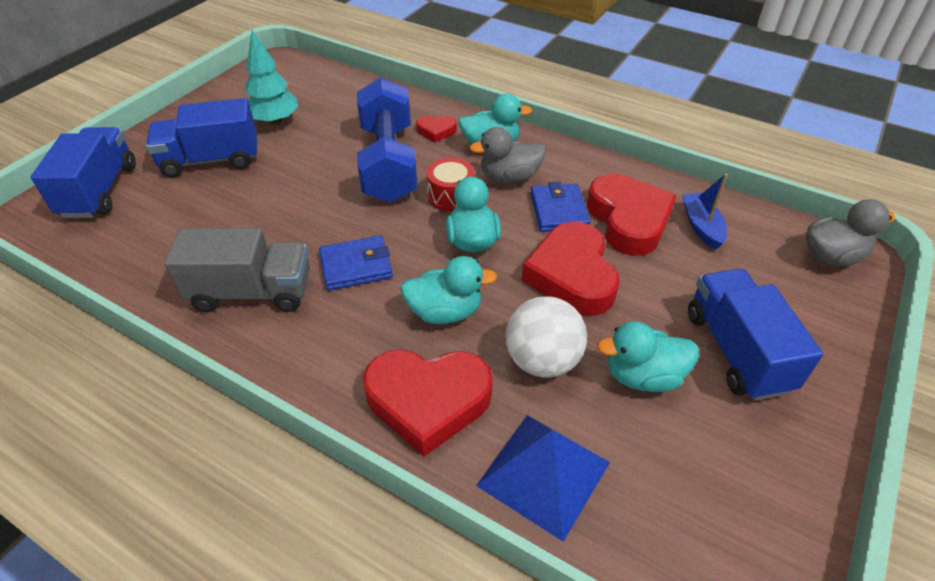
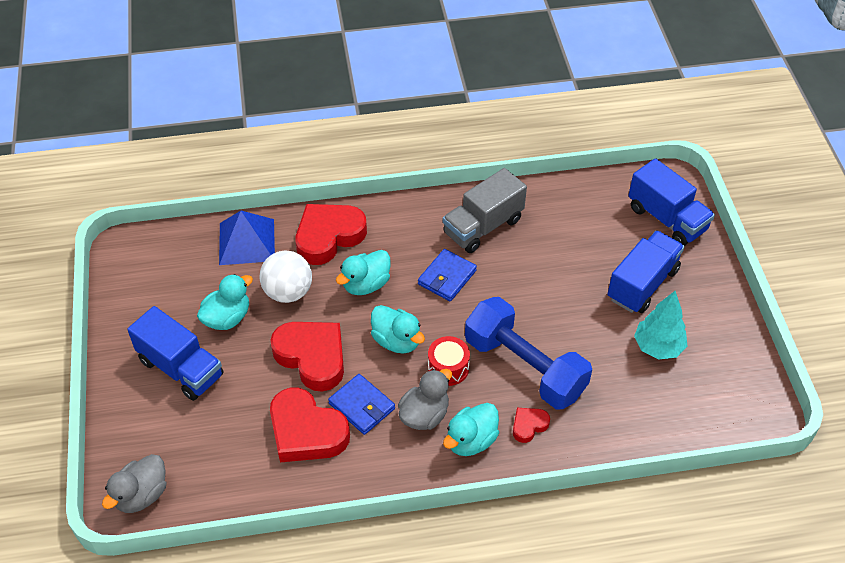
camera: 140 degrees right, 5 degrees up
blue boat [682,174,728,250] -> none

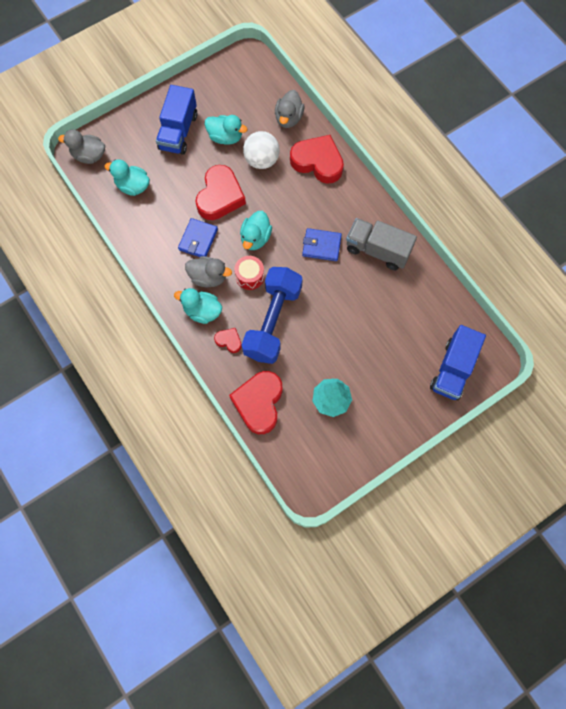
camera: 65 degrees right, 20 degrees up
blue pyramid [219,211,275,265] -> grey duck [275,90,304,128]
red heart [270,388,350,462] -> red heart moved to [229,371,283,434]
turquoise duck [336,250,391,295] -> turquoise duck moved to [104,159,150,196]
blue truck [608,230,684,313] -> none

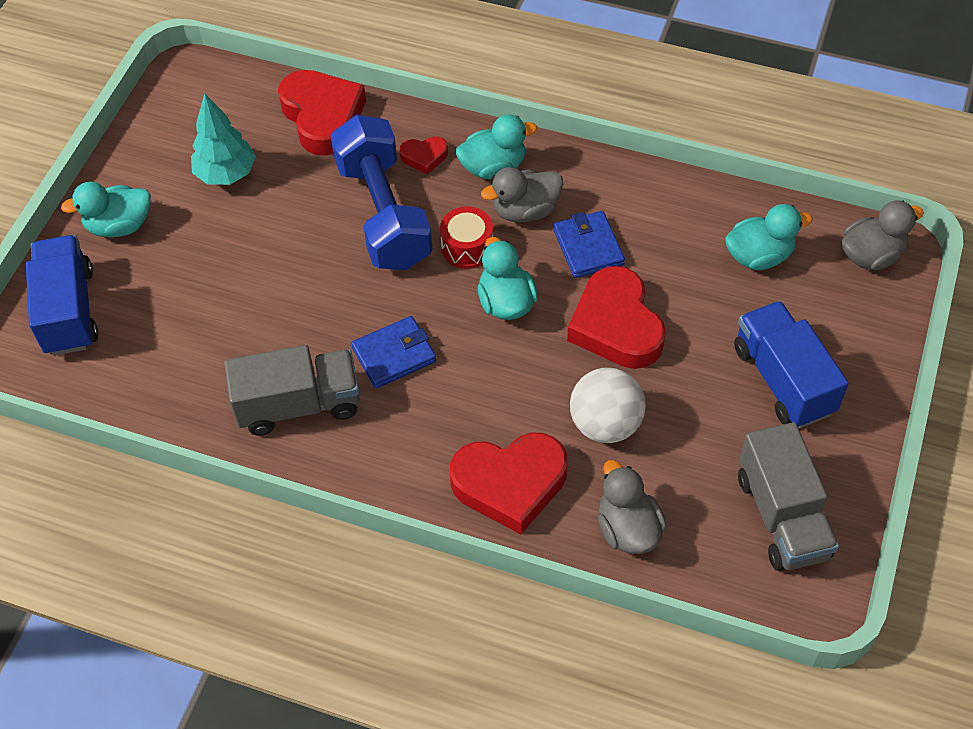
camera: 145 degrees right, 15 degrees down
turquoise duck [205,115,248,144] -> turquoise duck moved to [61,182,151,238]
none -> grey truck [738,422,839,571]

